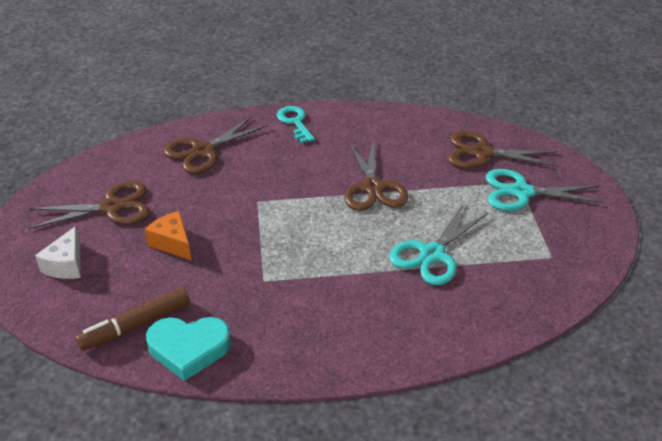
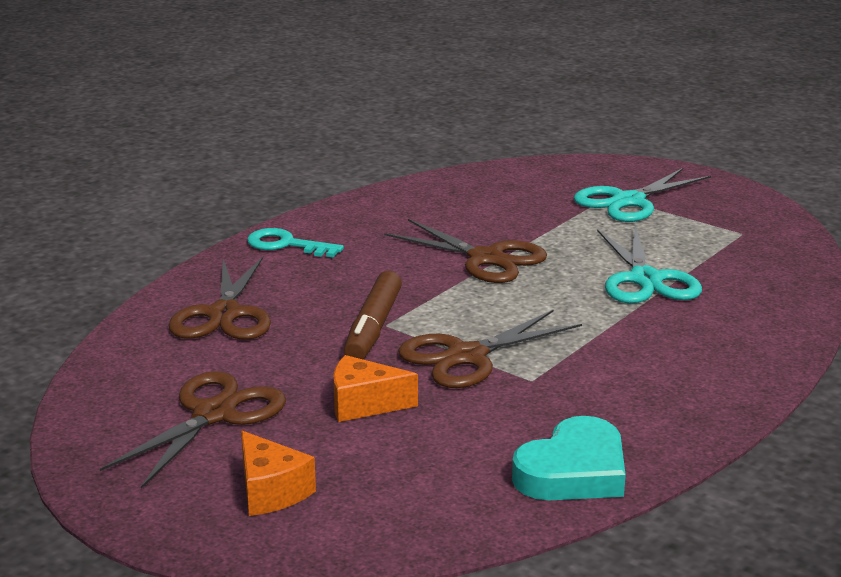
camera: 45 degrees left, 15 degrees down
white cheese [35,226,81,279] -> orange cheese [241,431,316,516]
brown marker [76,287,190,351] -> brown marker moved to [344,271,402,359]
brown scissors [448,131,559,169] -> brown scissors moved to [398,310,582,388]

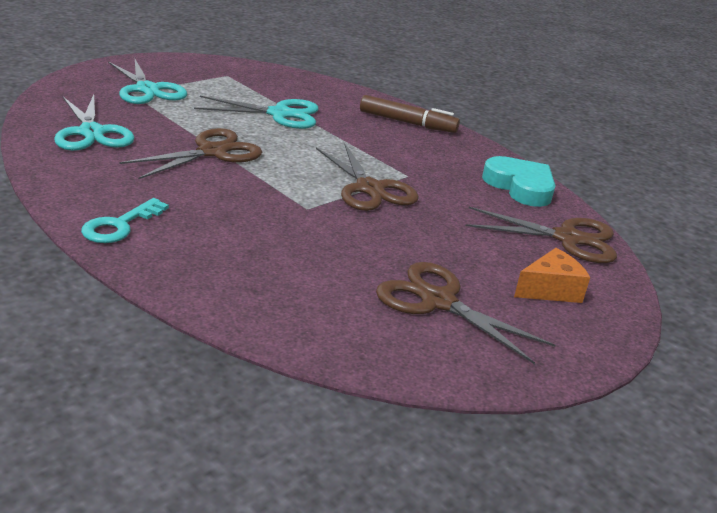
camera: 85 degrees left, 5 degrees up
brown scissors [168,257,271,340] -> brown scissors moved to [466,207,617,263]
orange cheese [333,355,418,422] -> none
brown marker [344,271,402,359] -> brown marker moved to [360,95,460,133]
none -> turquoise scissors [54,94,135,151]

